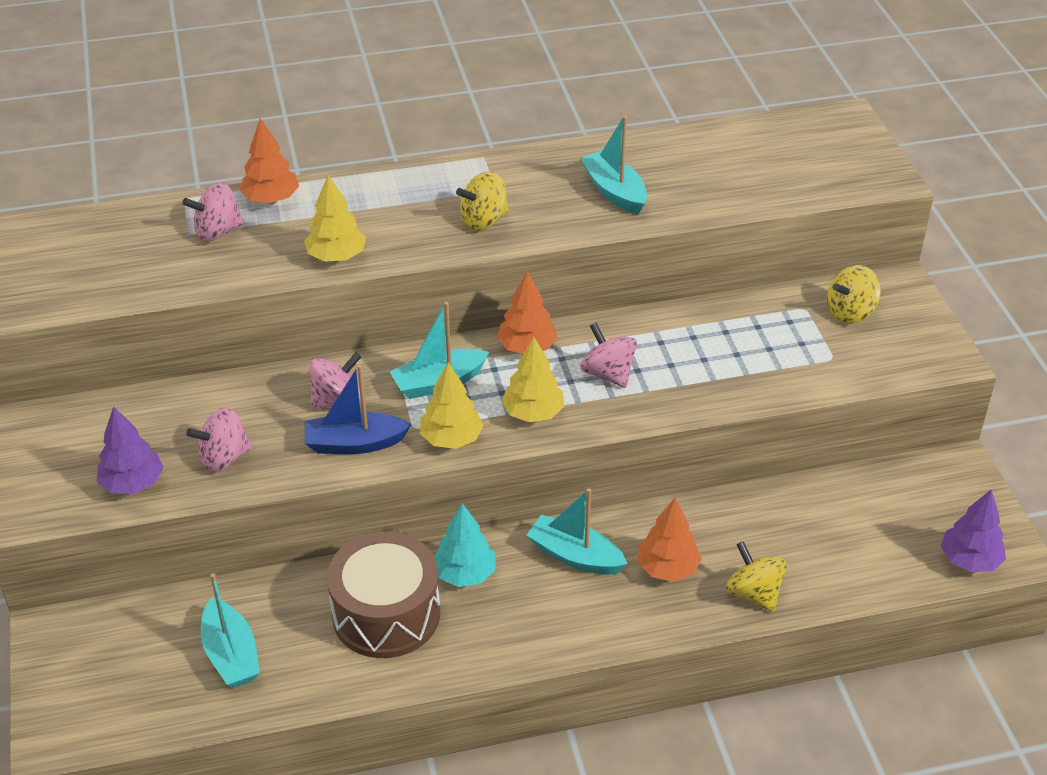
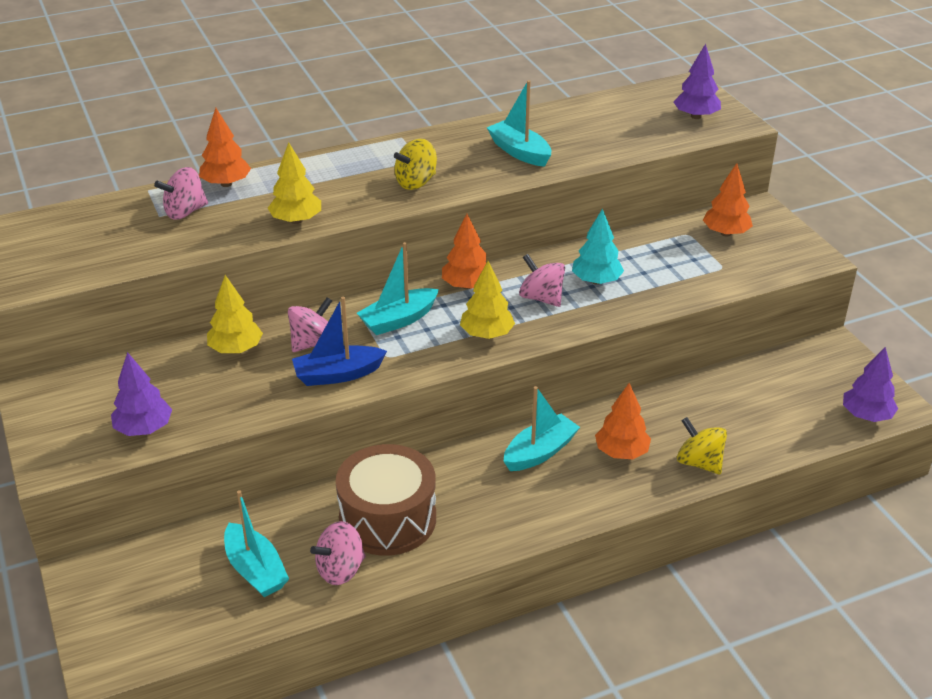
camera: 10 degrees left, 5 degrees down
pink spinning top [186,407,253,472] -> pink spinning top moved to [310,521,366,585]
yellow tree [420,362,484,449] -> yellow tree moved to [207,275,263,353]
turquoise tree [435,503,496,587] -> turquoise tree moved to [572,208,624,285]
turquoise boat [526,488,627,575] -> turquoise boat turned 120 degrees clockwise [504,386,580,471]
yellow spinning top [827,265,881,324] -> orange tree [703,163,753,236]
none -> purple tree [674,43,721,119]

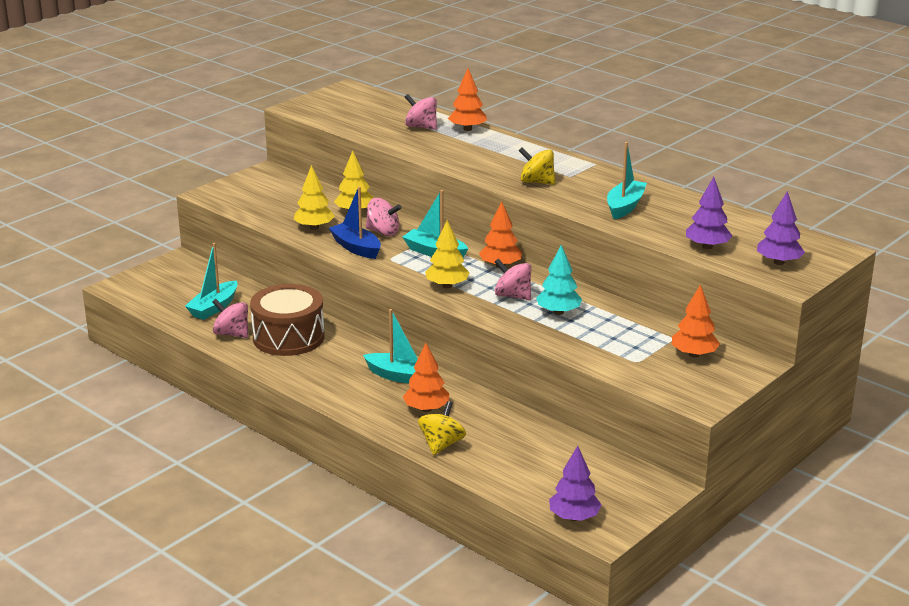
camera: 65 degrees right, 10 degrees down
purple tree [111,352,172,436] -> purple tree moved to [686,177,733,249]
yellow tree [268,142,321,224] -> yellow tree moved to [294,165,335,230]
pink spinning top [519,254,565,307] -> pink spinning top turned 75 degrees counterclockwise [495,258,531,300]

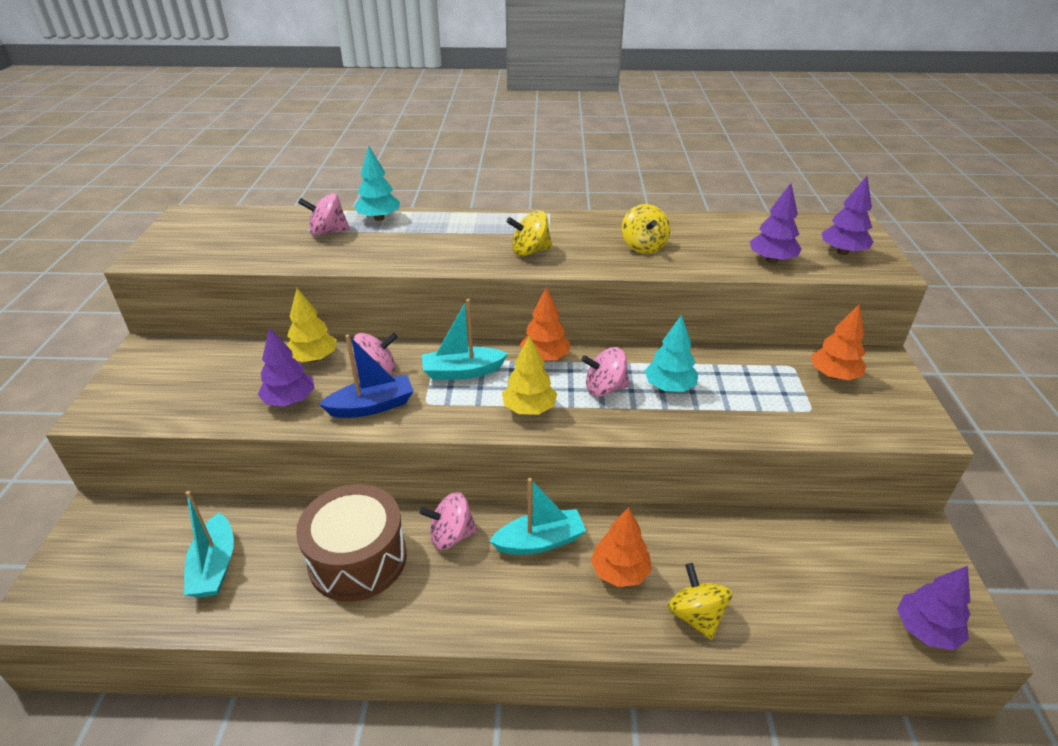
camera: 40 degrees left, 10 degrees up
pink spinning top [212,299,248,338] -> pink spinning top moved to [420,492,478,550]
yellow tree [294,165,335,230] -> purple tree [258,327,314,406]
blue boat [329,187,381,259] -> blue boat turned 150 degrees clockwise [319,334,413,418]
orange tree [448,68,487,131] -> turquoise tree [354,146,400,221]
turquoise boat [607,142,647,219] -> yellow spinning top [622,204,670,254]

